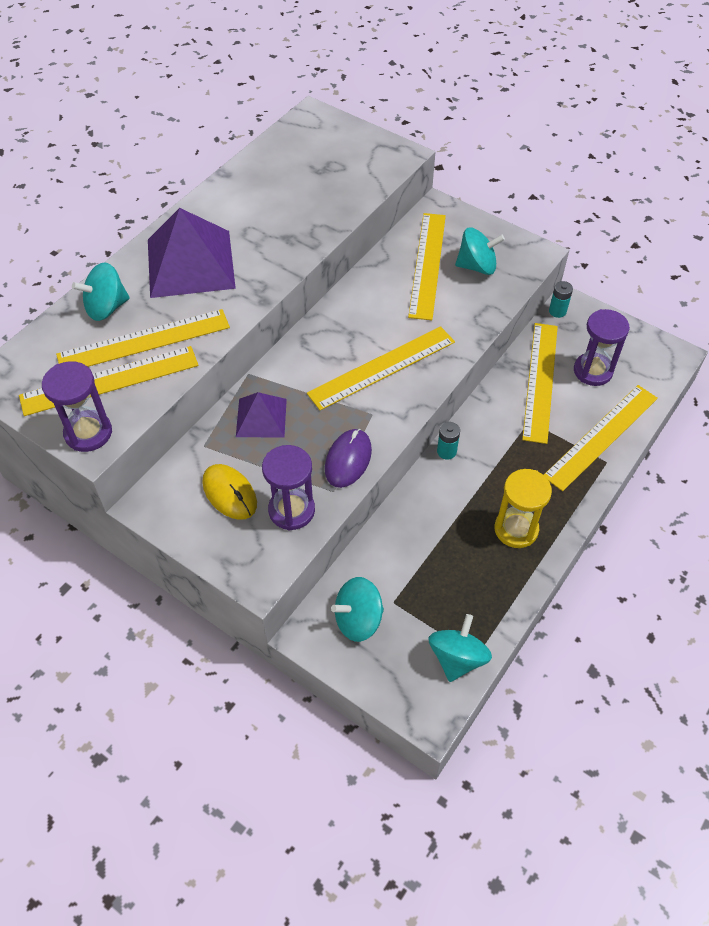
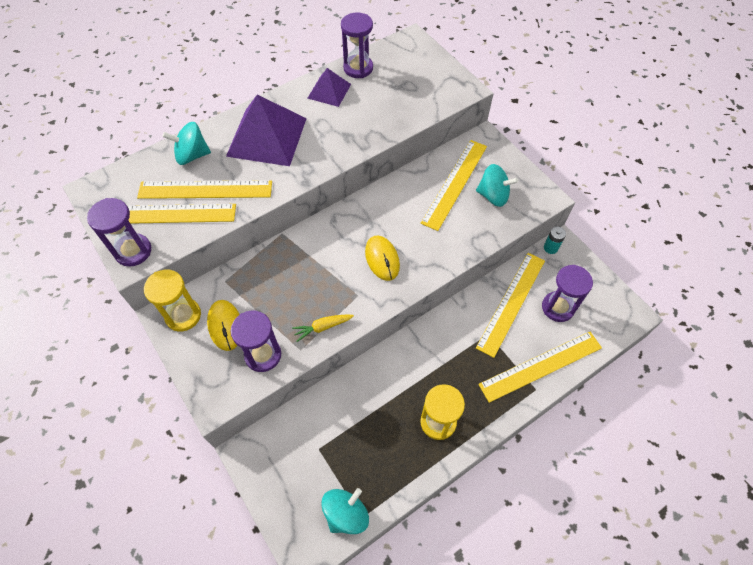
camera: 20 degrees right, 5 degrees up
purple pyramid [236,392,287,437] -> purple pyramid moved to [307,68,351,107]
yellow ruler [307,326,455,411] -> yellow mouse [365,236,400,281]
purple mouse [325,429,372,488] -> yellow carrot [292,314,354,342]
turquoise spinning top [331,577,384,642] -> none
turquoise battery [437,422,460,460] -> none
none -> yellow hourglass [144,269,201,331]
none -> purple hourglass [341,12,373,78]

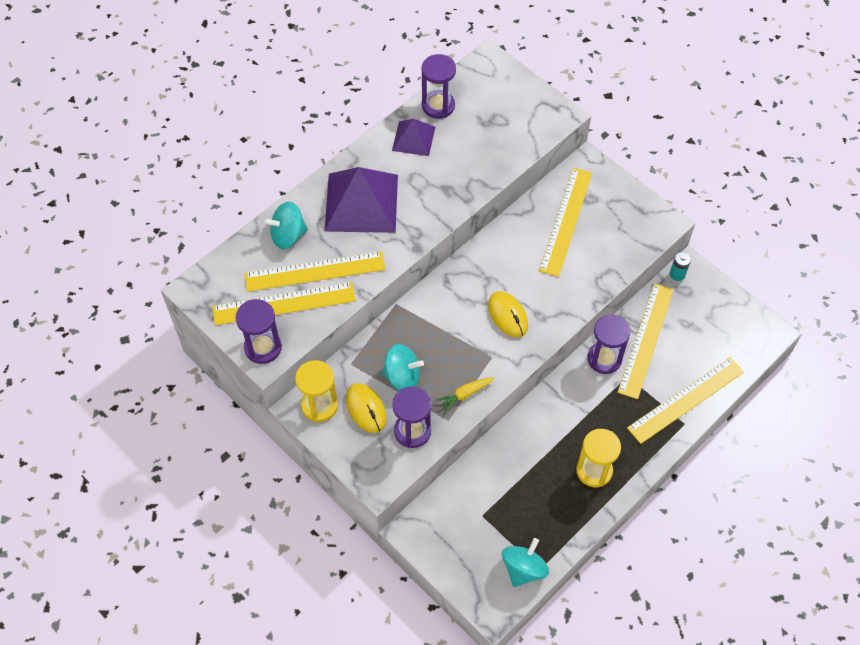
camera: 10 degrees left, 0 degrees up
turquoise spinning top [476,164,518,207] -> turquoise spinning top moved to [382,344,424,391]
purple hourglass [542,265,593,322] -> purple hourglass moved to [587,314,630,374]

